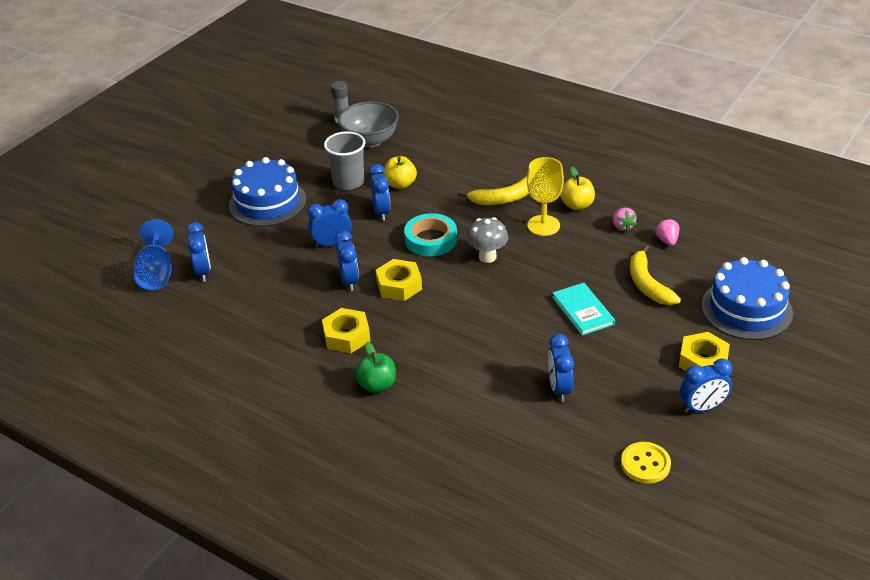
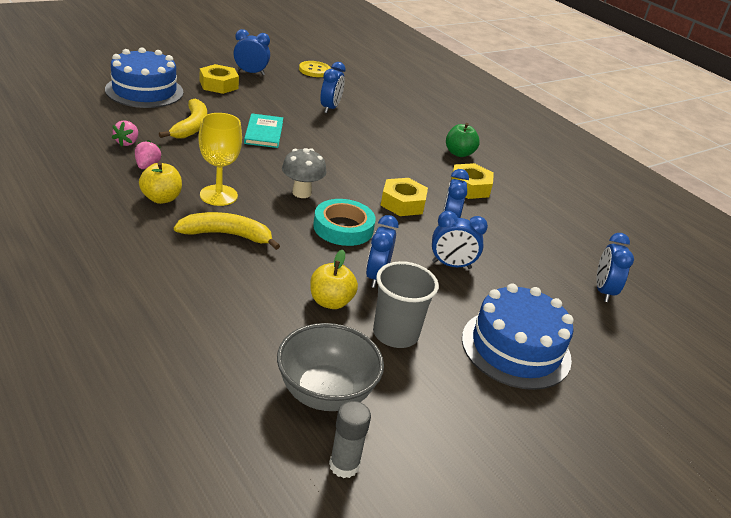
camera: 165 degrees left, 5 degrees down
blue goblet [133,219,173,291] -> none

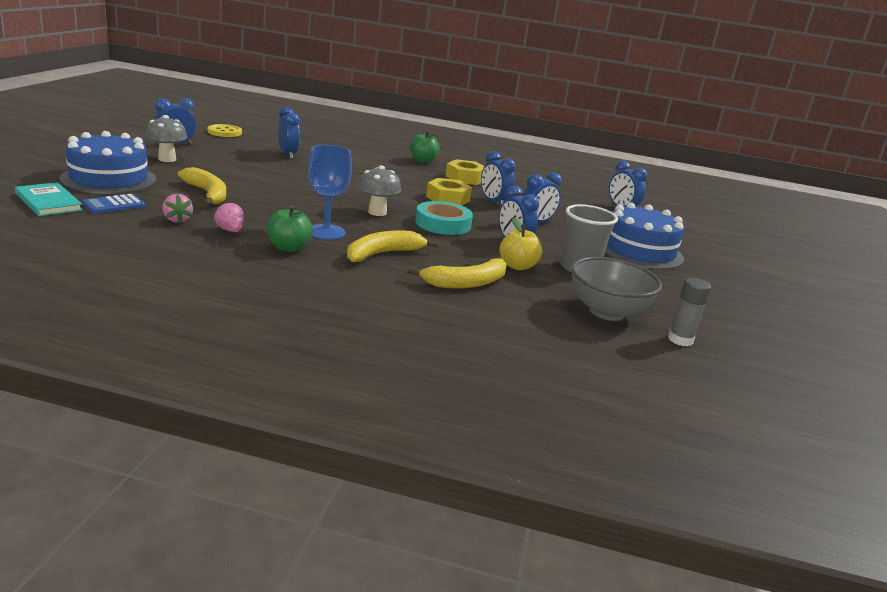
camera: 40 degrees left, 10 degrees down
yellow apple [139,162,182,204] -> green apple [267,205,313,252]
yellow goblet [198,113,242,206] -> blue goblet [308,145,352,240]
yellow nut [200,64,239,94] -> grey mushroom [145,115,187,162]
turquoise book [244,114,283,148] -> turquoise book moved to [15,182,83,216]
none -> blue calculator [82,194,145,214]
none -> yellow banana [407,258,507,288]

